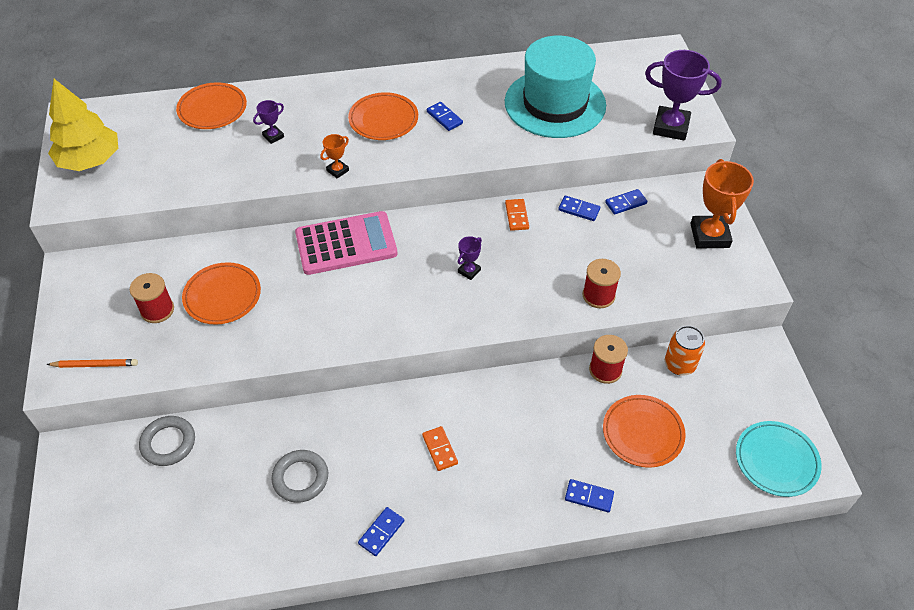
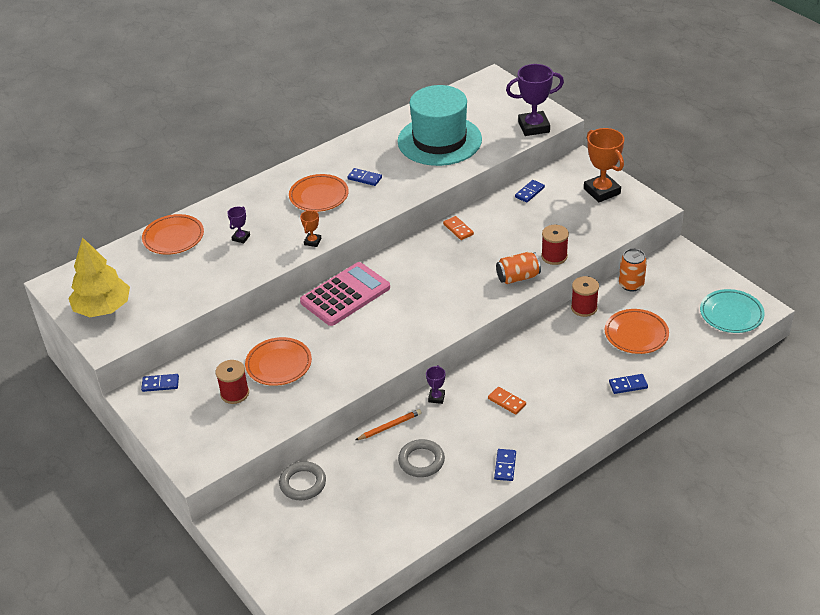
camera: 25 degrees left, 10 degrees down
orange pencil [46,359,138,368] -> orange pencil moved to [356,409,421,440]
purple trophy [458,236,482,280] -> purple trophy moved to [426,365,445,404]
blue domino [558,196,600,221] -> blue domino moved to [141,374,179,392]
none -> orange can [496,252,541,284]

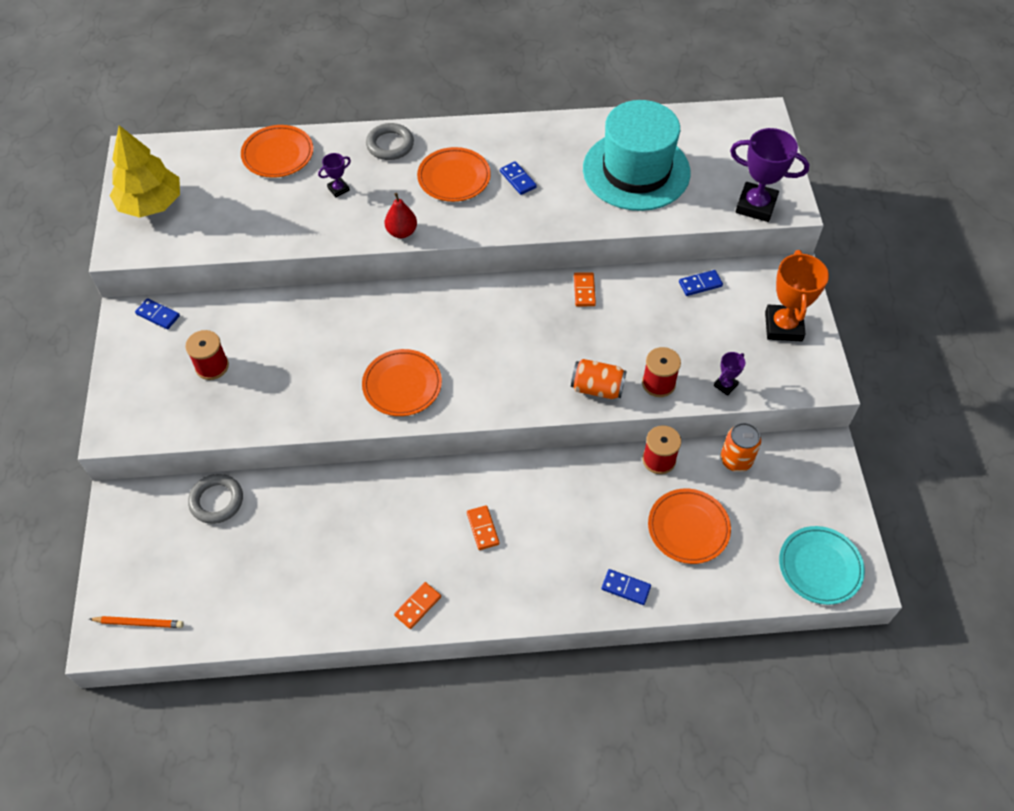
camera: 30 degrees right, 15 degrees up
orange plate [245,337,312,386] -> orange plate moved to [362,349,442,416]
orange trophy [300,210,321,247] -> red pear [385,193,417,238]
pink calculator [300,262,390,326] -> none
orange pencil [356,409,421,440] -> orange pencil moved to [89,616,184,628]
grey ring [398,439,445,477] -> grey ring moved to [366,123,414,160]
purple trophy [426,365,445,404] -> purple trophy moved to [714,352,745,396]
blue domino [494,449,516,481] -> orange domino [394,582,441,629]

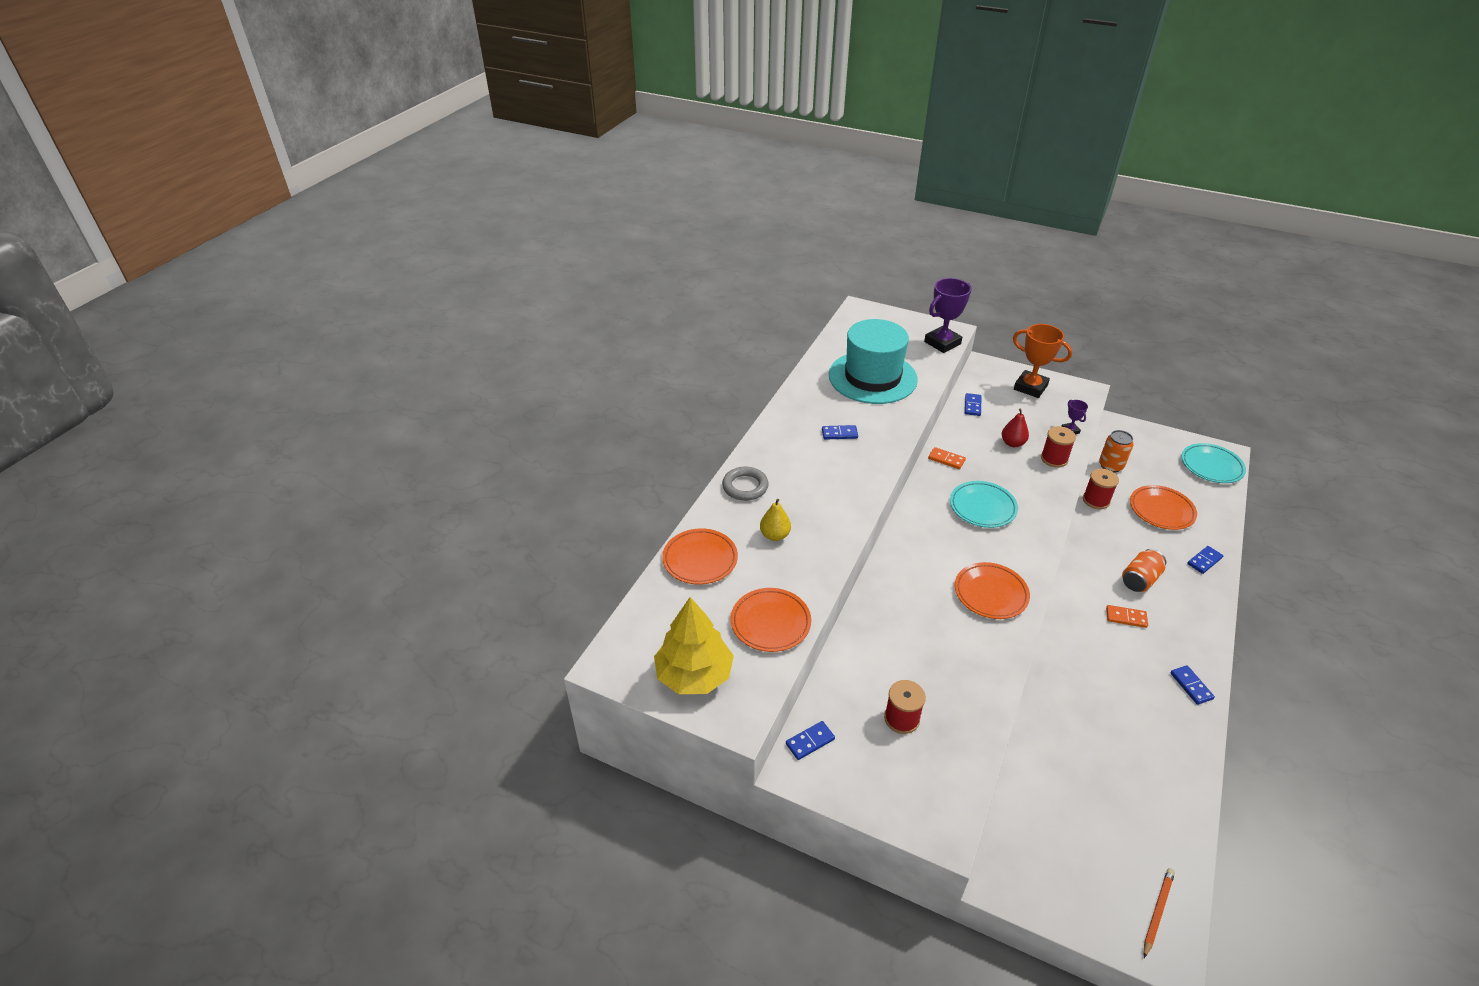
camera: 60 degrees left, 15 degrees down
grey ring [188,474,243,524] -> none
purple trophy [318,153,351,197] -> yellow pear [760,499,791,541]
red pear [385,193,417,238] -> red pear moved to [1002,409,1029,447]
orange domino [394,582,441,629] -> blue domino [1170,665,1215,705]
orange plate [417,147,491,202] -> orange plate moved to [731,588,811,652]
orange can [571,359,627,399] -> orange can moved to [1122,549,1166,592]
none -> turquoise plate [950,481,1018,528]

